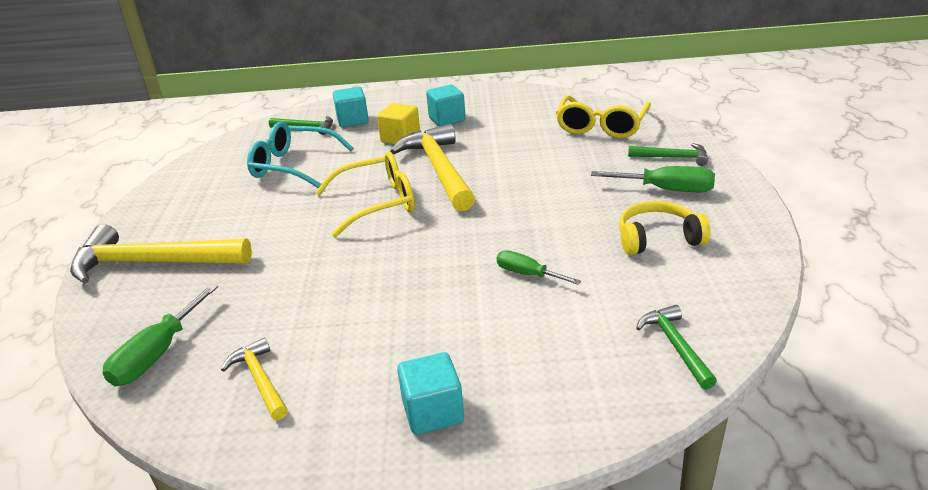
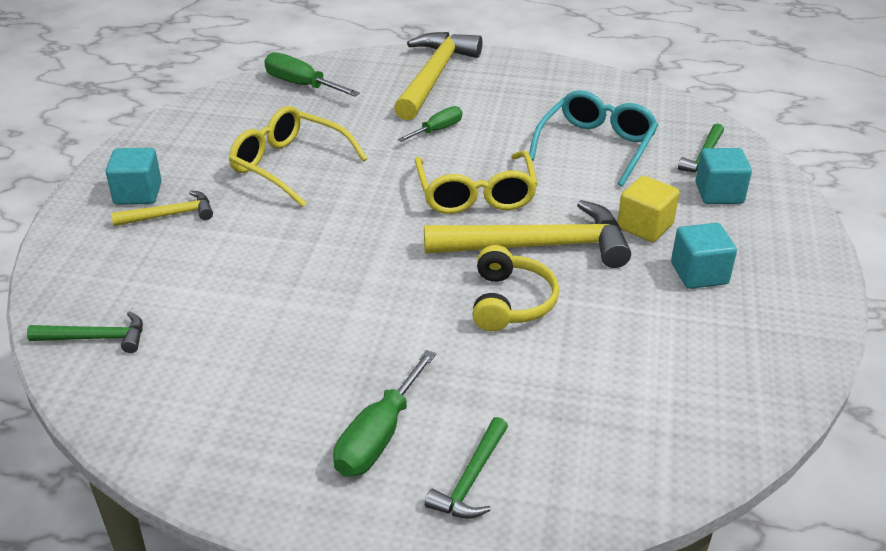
camera: 100 degrees right, 5 degrees up
yellow hammer [221,337,288,420] -> yellow hammer moved to [111,190,213,226]
green screwdriver [497,250,581,285] -> green screwdriver moved to [398,106,462,142]
yellow glasses [556,95,651,138] -> yellow glasses moved to [229,106,368,207]
yellow headphones [619,201,711,255] -> yellow headphones moved to [473,245,559,331]

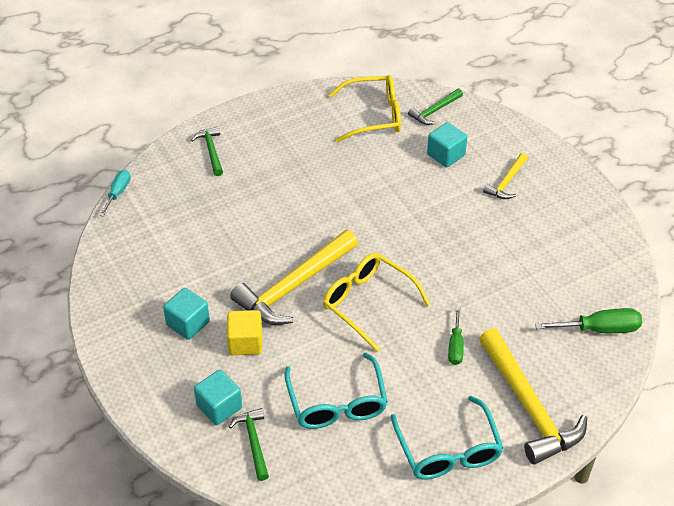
camera: 140 degrees right, 10 degrees up
turquoise cube [106,148,162,205] -> turquoise cube moved to [427,122,467,168]
yellow glasses [229,106,368,207] -> yellow glasses moved to [329,75,401,142]
green screwdriver [333,350,436,477] -> none
yellow headphones [473,245,559,331] -> none
none -> turquoise screwdriver [99,170,130,216]
none -> turquoise glasses [391,396,503,479]

